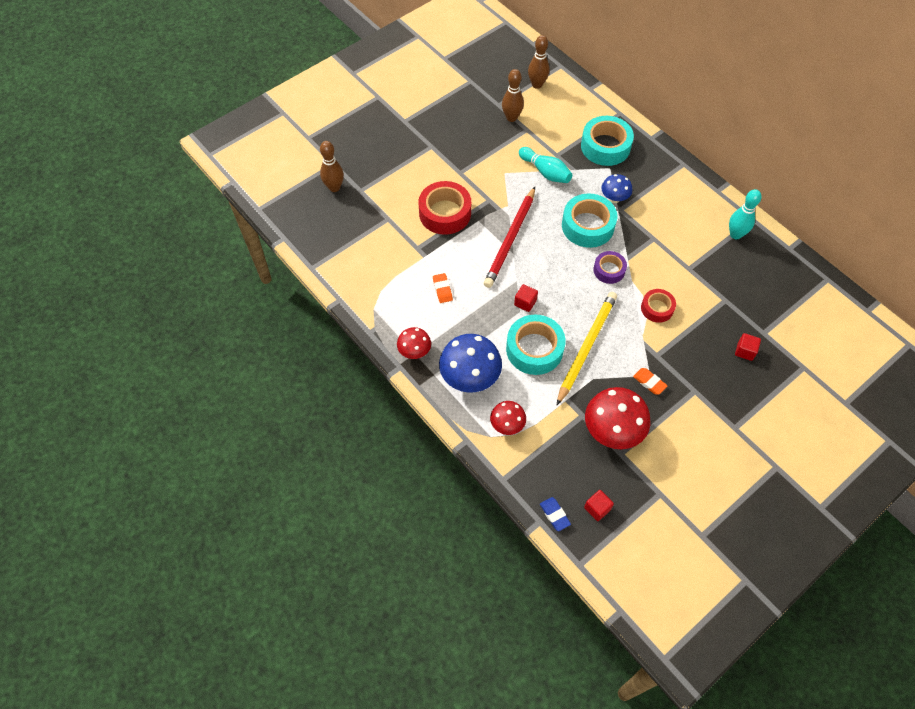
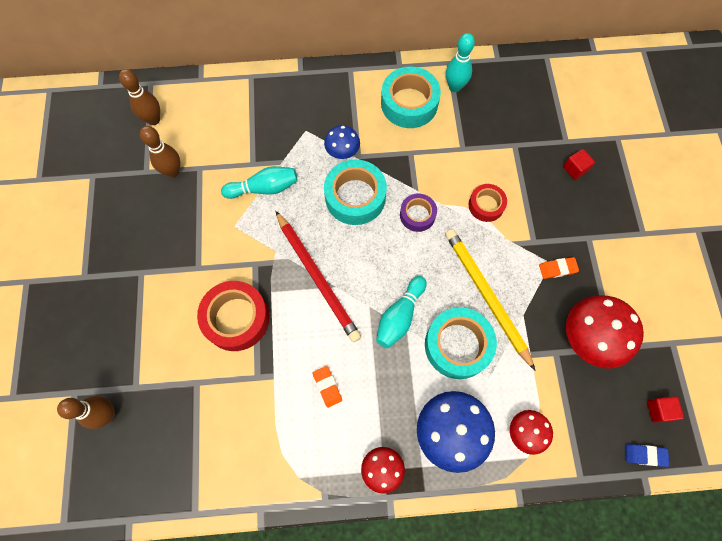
camera: 55 degrees left, 10 degrees up
orange eraser [433,273,453,303] -> orange eraser turned 45 degrees clockwise [313,366,342,408]
red cube [514,284,538,312] -> turquoise bowling pin [376,276,427,348]
turquoise tape [581,116,634,166] -> turquoise tape moved to [381,67,441,128]

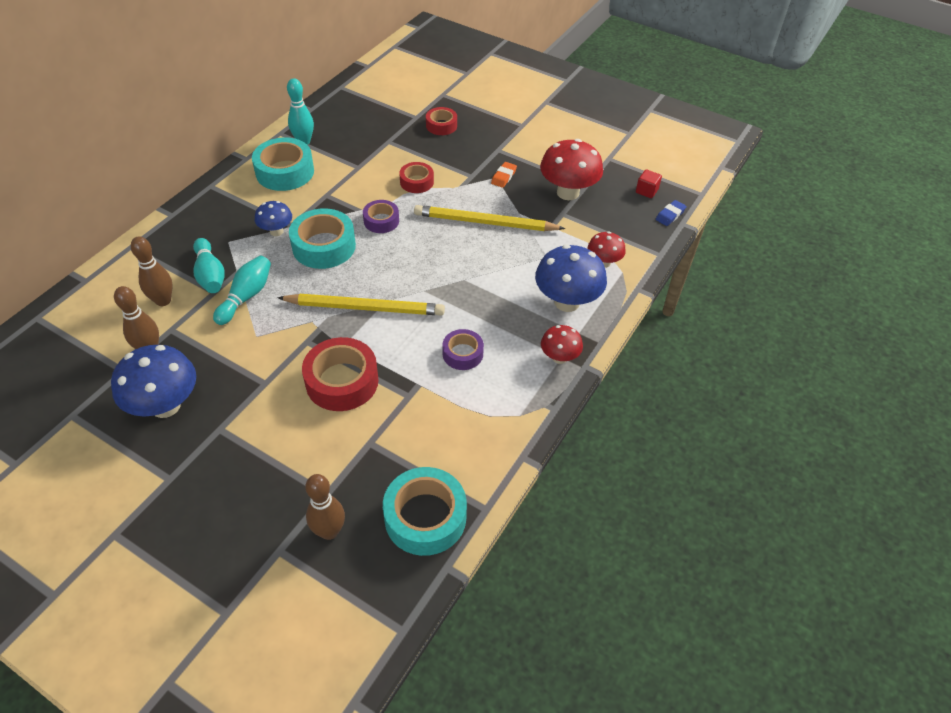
camera: 55 degrees left, 20 degrees down
brown bowling pin [119,69,160,125] -> brown bowling pin moved to [131,237,173,306]
red pencil [275,211,361,342] -> yellow pencil [277,294,445,316]
orange eraser [313,366,342,408] -> purple tape [442,329,484,370]
turquoise bowling pin [376,276,427,348] -> turquoise bowling pin moved to [193,238,225,293]
turquoise tape [425,307,497,379] -> turquoise tape moved to [383,467,467,556]
red cube [563,149,595,180] -> red tape [426,107,457,135]
none -> blue mushroom [111,345,196,418]

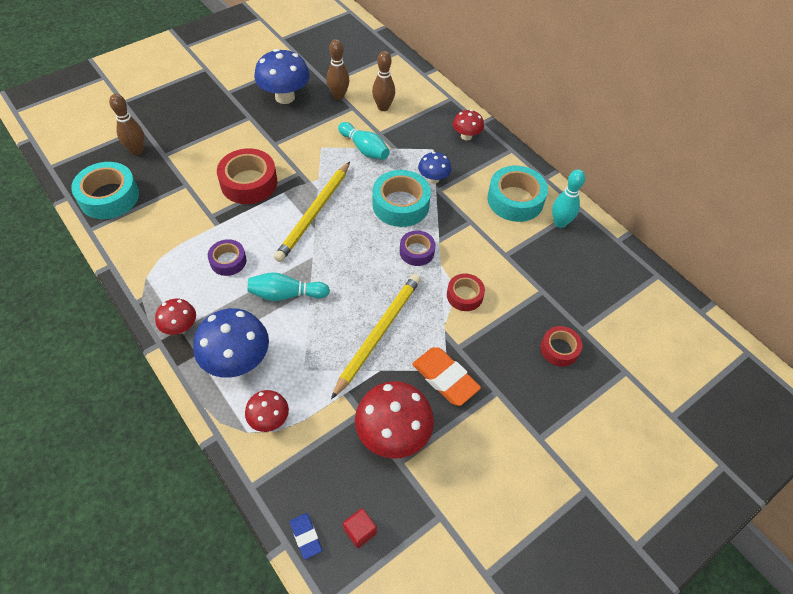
camera: 110 degrees right, 5 degrees up
turquoise bowling pin [193,238,225,293] -> turquoise bowling pin moved to [247,272,330,301]
orange eraser [491,162,517,188] -> orange eraser [412,347,481,406], size x1.82
none -> red mushroom [453,110,484,141]

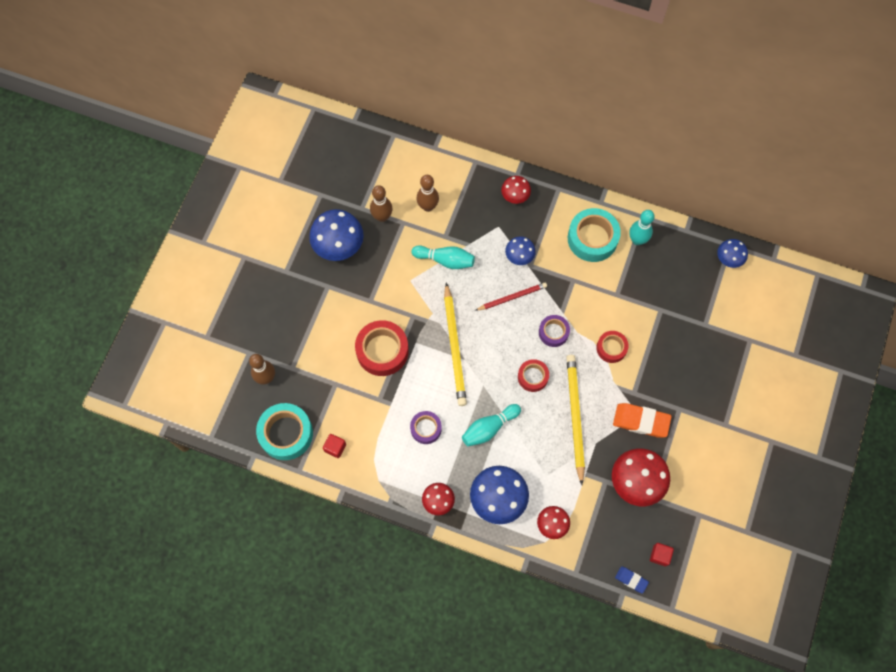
camera: 30 degrees left, 15 degrees up
turquoise tape [372,170,431,227] -> red pencil [475,282,547,311]
red tape [540,326,582,366] -> red tape moved to [518,359,549,392]
none -> red cube [323,434,346,458]
none -> blue mushroom [717,239,748,268]

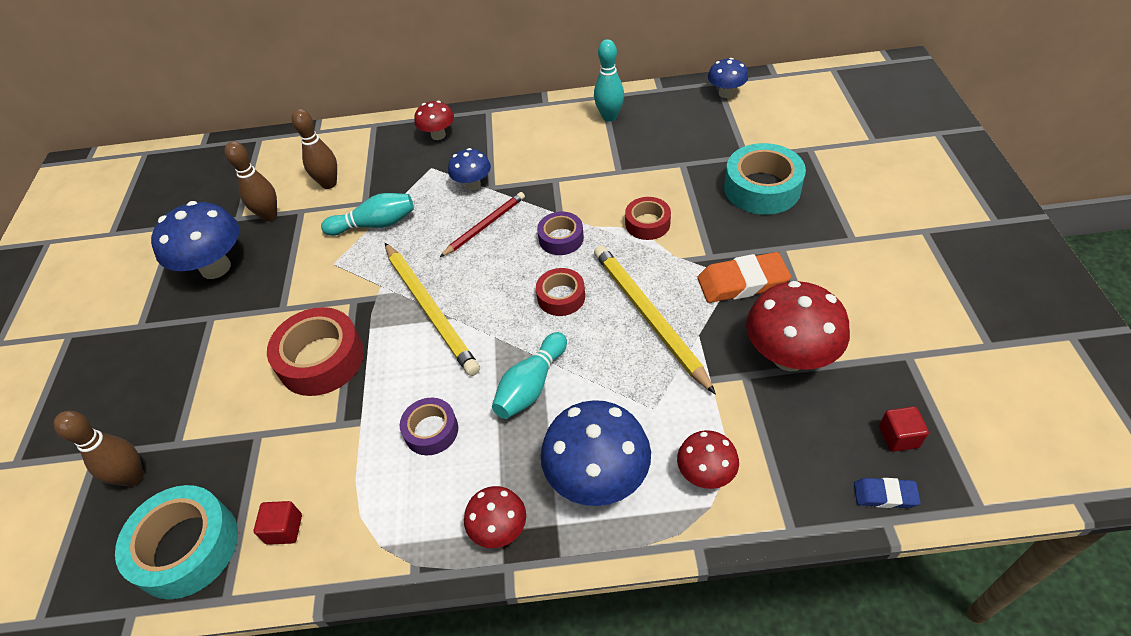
camera: 20 degrees left, 20 degrees down
turquoise tape [568,208,621,262] -> turquoise tape moved to [724,143,806,215]

